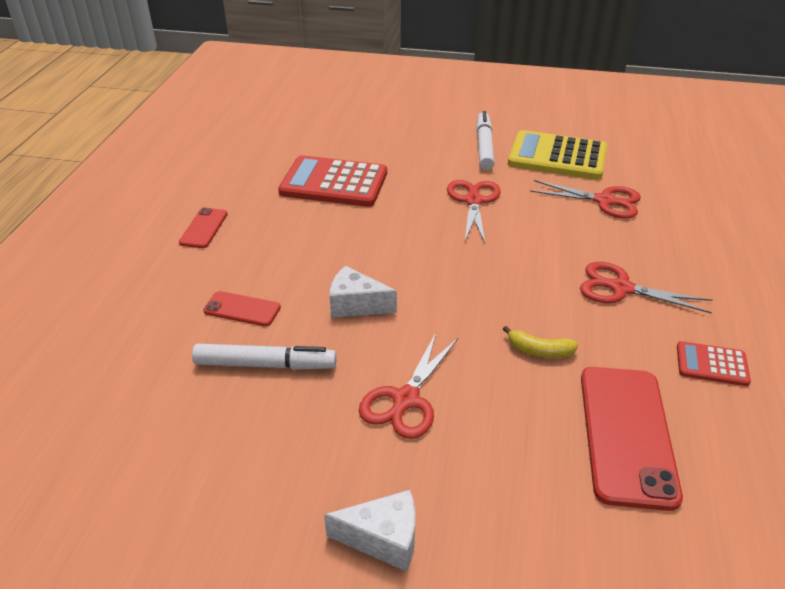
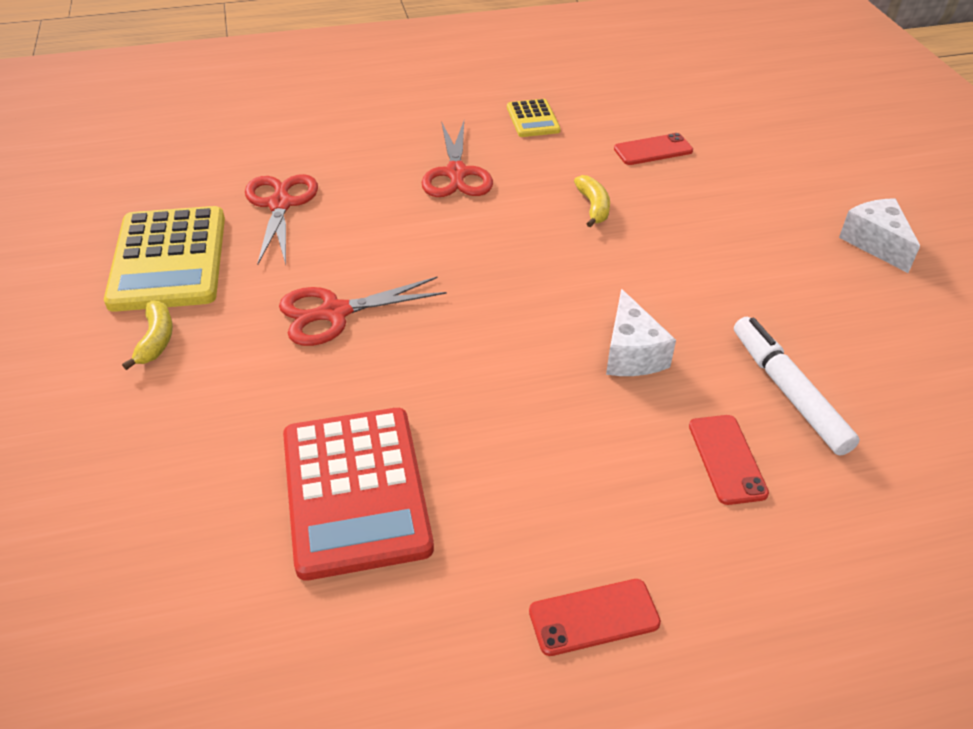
camera: 115 degrees left, 5 degrees up
red scissors [359,333,458,439] -> none
white marker [476,111,495,170] -> yellow banana [122,300,173,370]
red phone [581,367,683,511] -> red phone [614,133,693,165], size x0.51
red calculator [677,341,751,386] -> yellow calculator [507,99,561,137]

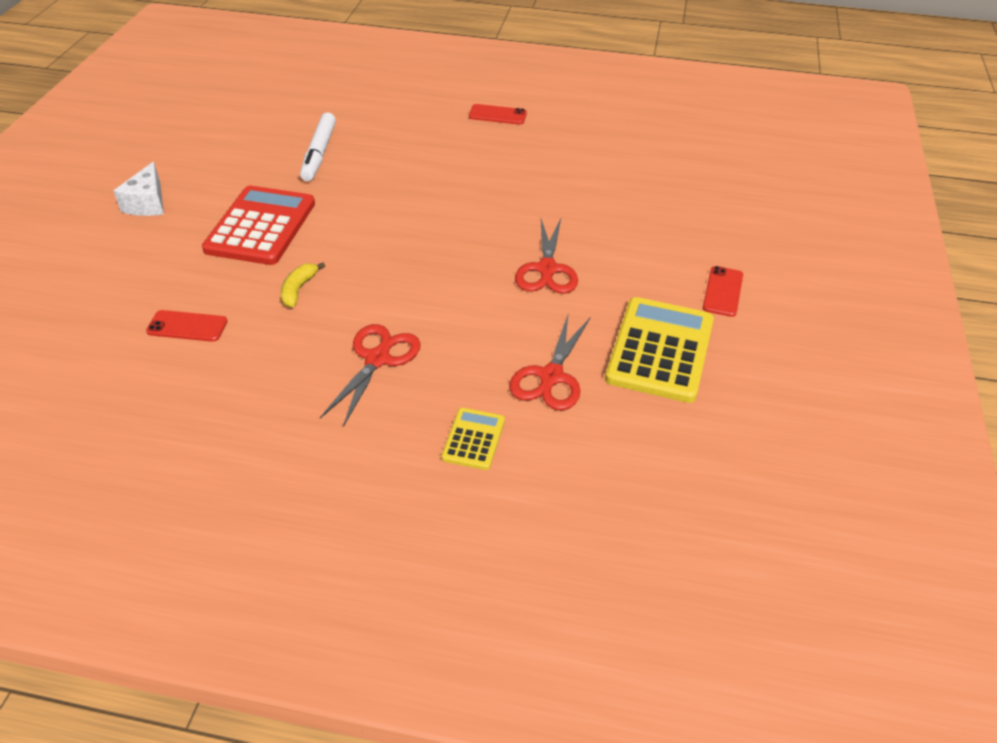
camera: 155 degrees left, 0 degrees up
yellow banana [122,300,173,370] -> none
red scissors [279,277,446,346] -> red scissors turned 90 degrees clockwise [515,218,578,294]
red calculator [283,408,434,581] -> red calculator moved to [202,185,315,265]
yellow calculator [507,99,561,137] -> yellow calculator moved to [441,408,505,470]
white cheese [606,289,676,376] -> none
red phone [689,415,769,505] -> red phone moved to [703,266,743,317]

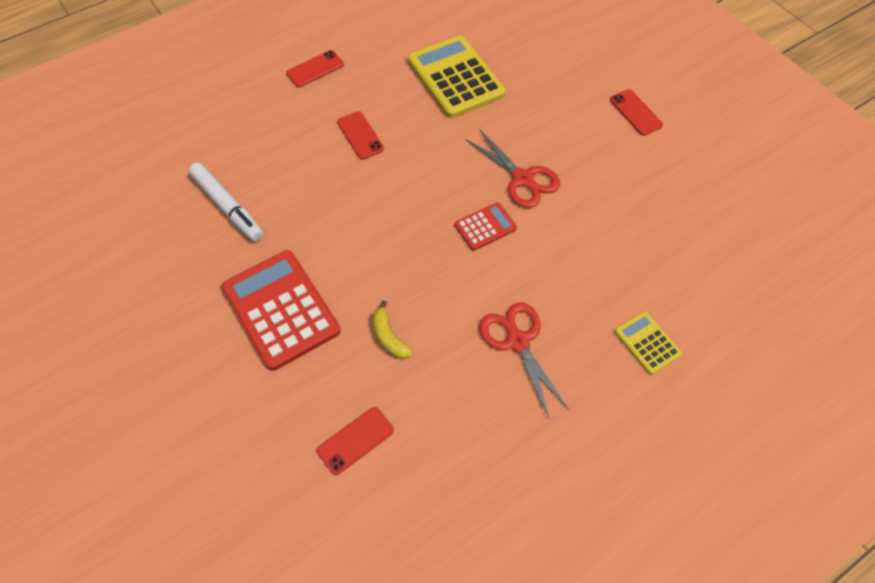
camera: 45 degrees left, 15 degrees up
white cheese [114,162,164,216] -> none
red scissors [509,315,591,411] -> none
yellow calculator [605,297,714,403] -> yellow calculator moved to [408,35,506,118]
none -> red phone [337,111,384,160]
none -> red calculator [455,202,517,251]

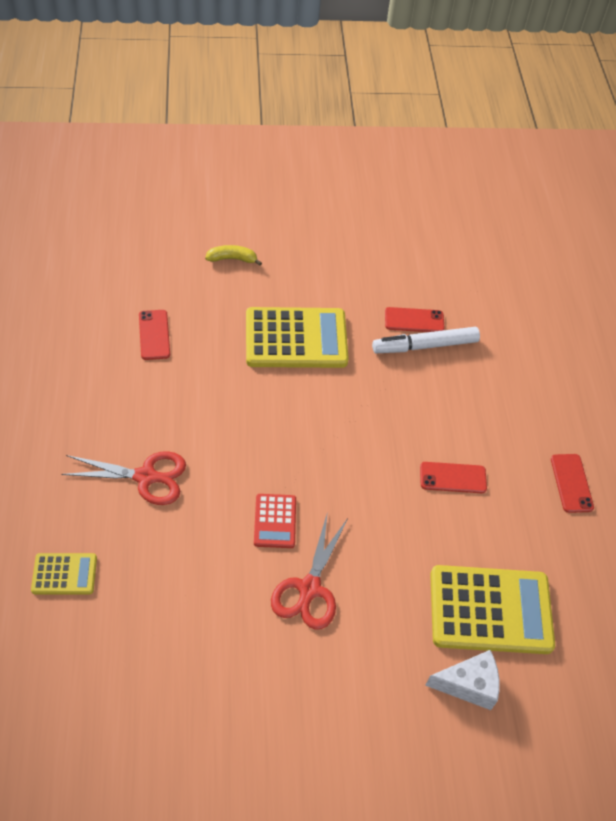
camera: 115 degrees right, 5 degrees down
red calculator [221,250,341,371] -> yellow calculator [246,307,349,368]
yellow banana [373,300,413,359] -> yellow banana moved to [205,245,262,266]
red scissors [466,129,560,208] -> red scissors turned 60 degrees counterclockwise [271,515,348,630]
red phone [610,89,663,136] -> red phone moved to [385,307,445,332]
none -> white cheese [425,650,500,710]

